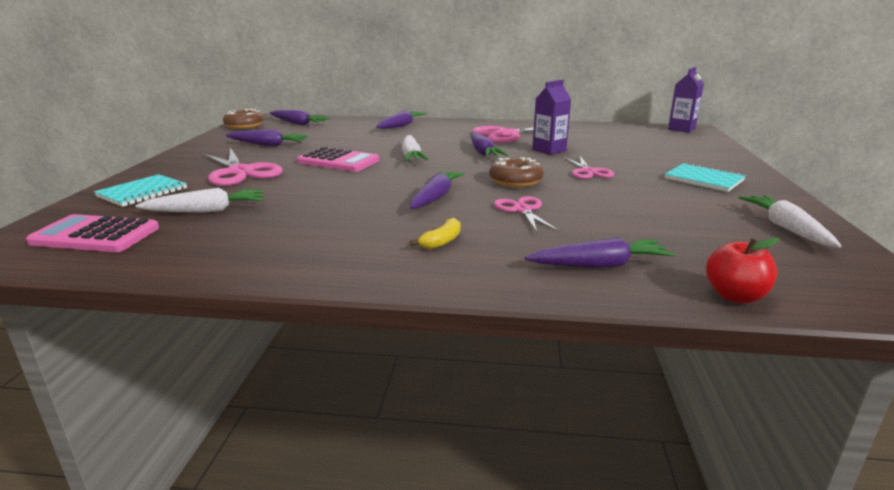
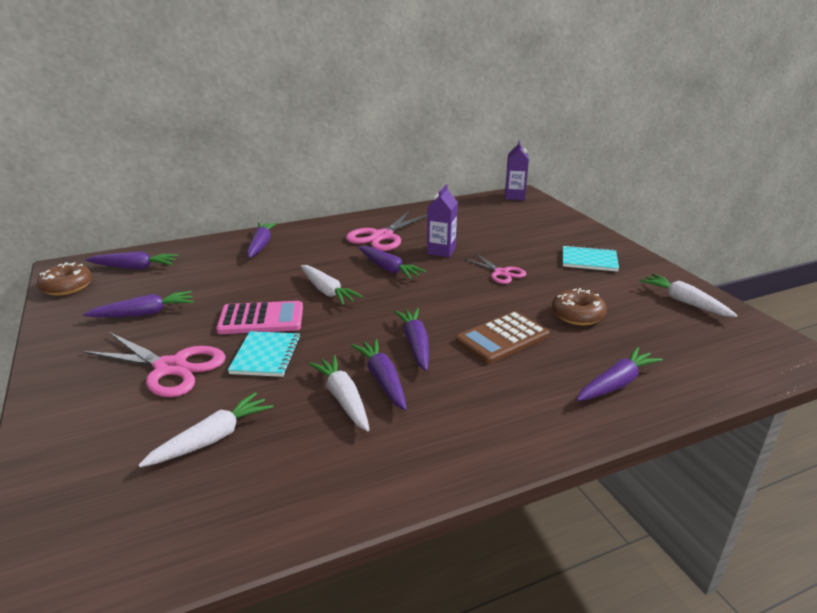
camera: 30 degrees left, 5 degrees up
pink calculator [26,214,159,252] -> none
turquoise notebook [94,174,187,207] -> turquoise notebook moved to [228,331,301,377]
yellow banana [410,218,461,249] -> none
brown donut [490,157,544,187] -> brown donut moved to [552,288,607,325]
pink scissors [494,196,559,232] -> brown calculator [456,311,549,364]
red apple [706,237,779,303] -> none
none -> white carrot [308,355,369,431]
none -> purple carrot [351,339,407,411]

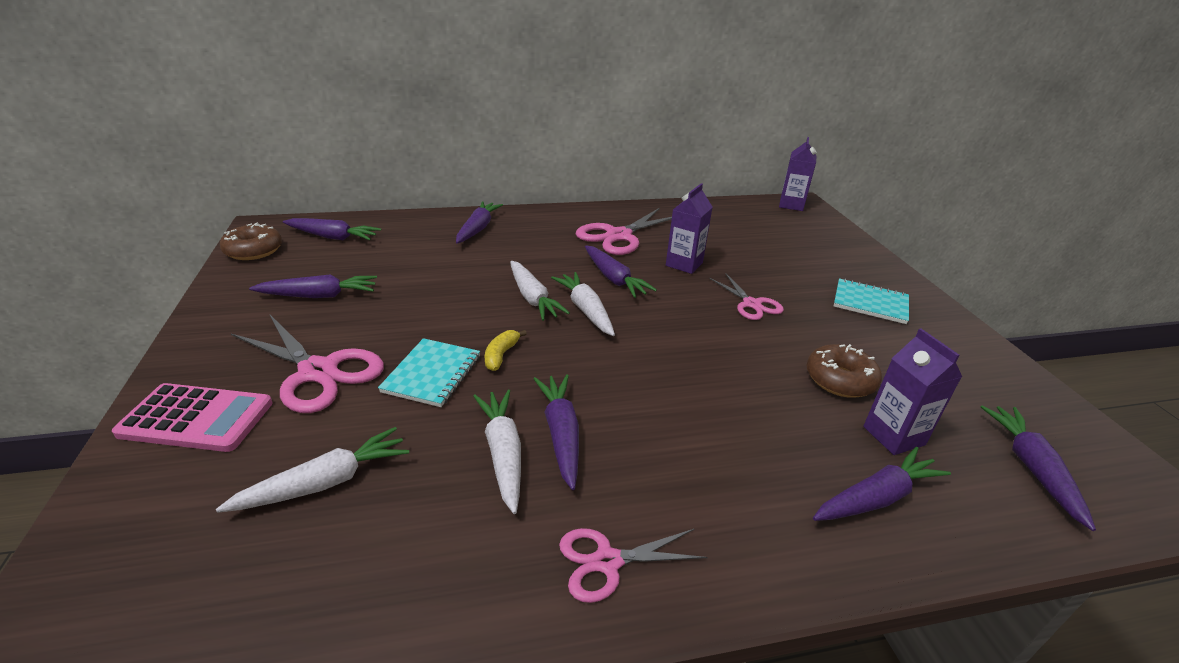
camera: 10 degrees right, 5 degrees up
pink calculator [216,301,303,334] -> pink calculator moved to [112,383,273,452]
purple carrot [394,308,429,371] -> purple carrot moved to [980,405,1096,531]
brown calculator [456,311,549,364] -> none
white carrot [639,274,738,317] -> white carrot moved to [551,272,615,336]
none -> yellow banana [485,330,527,371]
none -> pink scissors [559,528,708,603]
none -> purple carton [863,328,962,455]

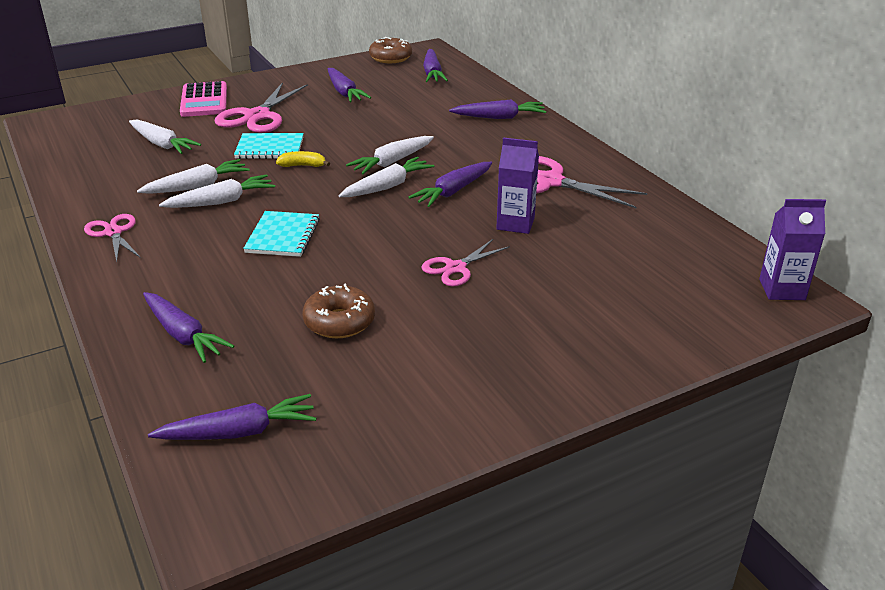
camera: 75 degrees right, 0 degrees up
purple carrot [534,374,579,490] -> white carrot [159,174,275,208]
turquoise notebook [834,278,909,324] -> turquoise notebook moved to [243,211,320,257]
purple carton [863,328,962,455] -> none

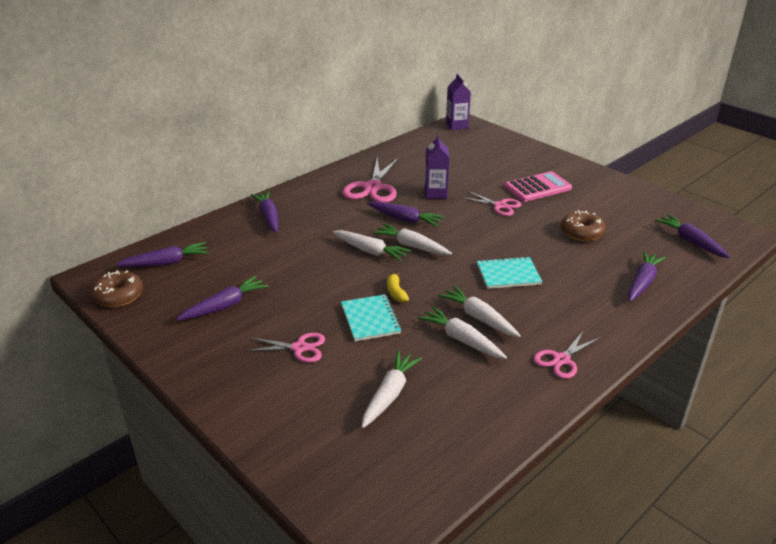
camera: 105 degrees left, 0 degrees up
pink calculator [180,81,227,117] -> pink calculator moved to [505,171,572,202]
pink scissors [214,82,308,133] -> pink scissors [245,333,325,363], size x0.59

